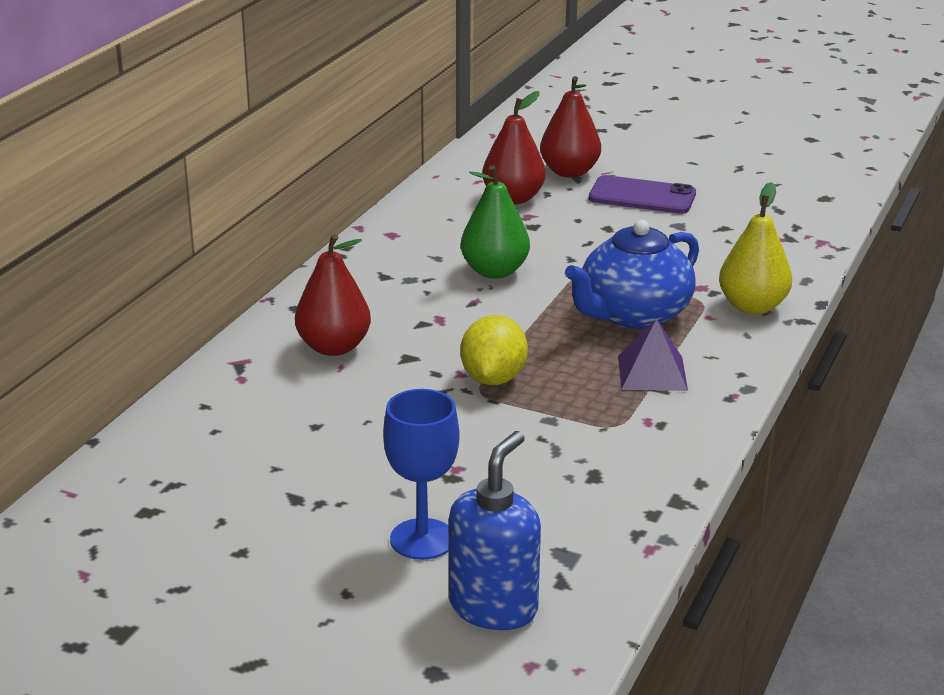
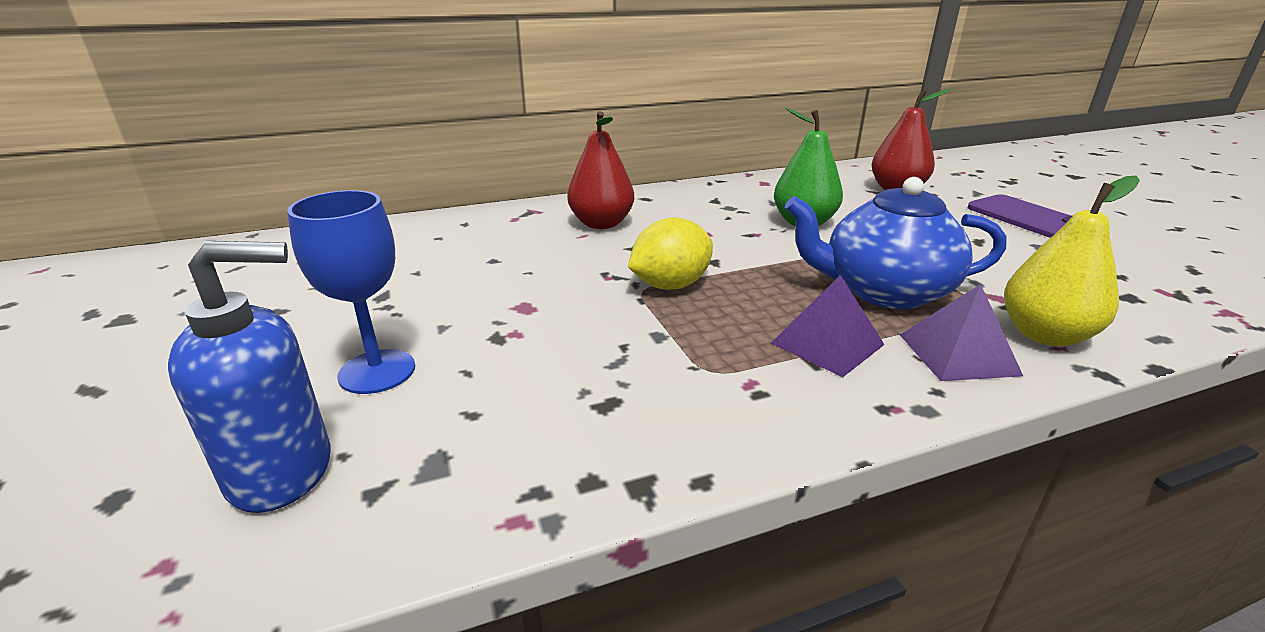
camera: 45 degrees right, 0 degrees up
red pear [540,76,601,178] -> none
none -> purple pyramid [900,284,1023,381]

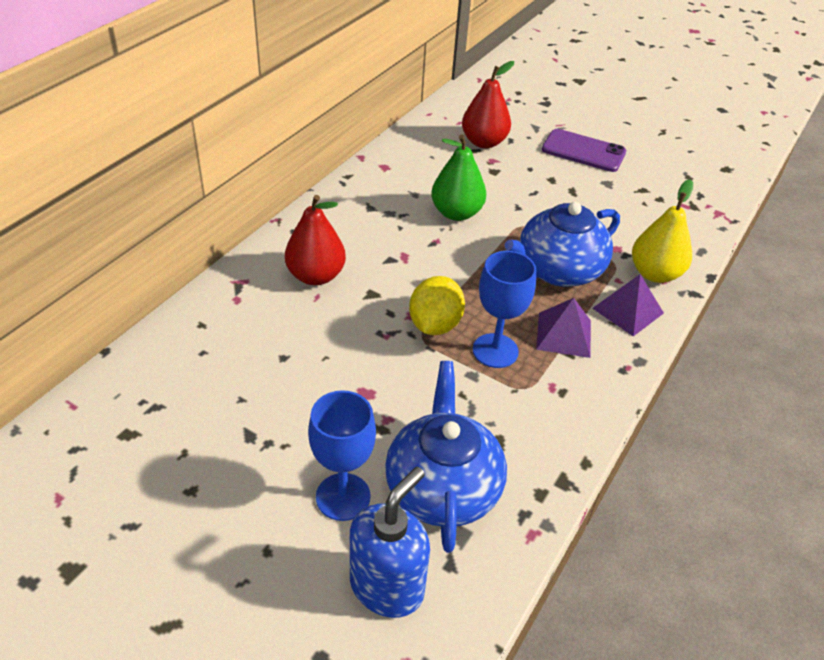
camera: 40 degrees left, 15 degrees up
none -> blue teapot [385,361,507,553]
none -> blue goblet [473,251,536,368]

